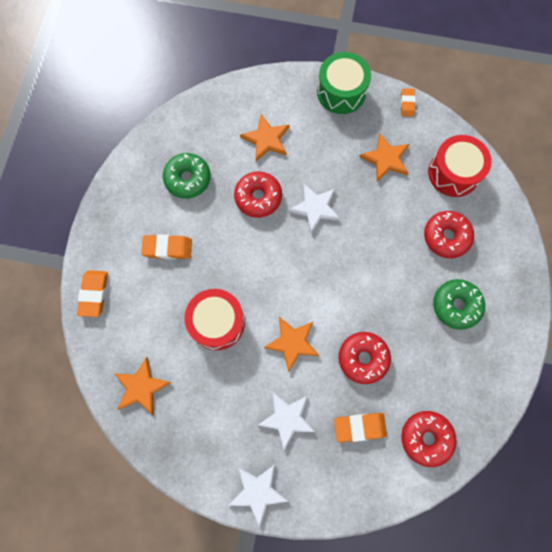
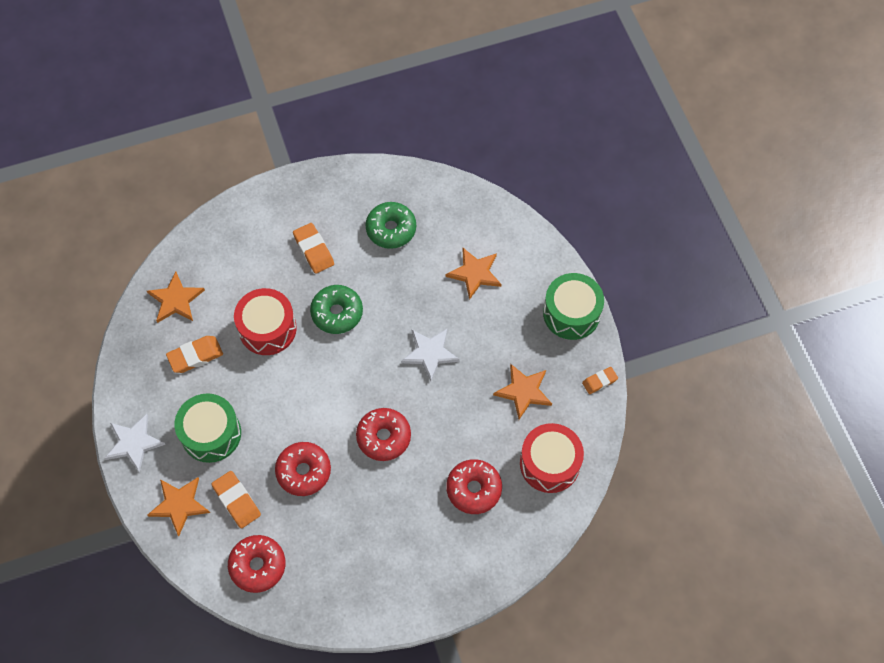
camera: 60 degrees right, 10 degrees down
orange eraser [77,270,108,317] -> orange eraser moved to [166,336,223,373]
red donut [234,171,282,218] -> red donut moved to [356,408,411,461]
white star [258,392,315,450] -> green drum [174,393,241,463]
orange star [264,317,320,372] -> orange star moved to [147,477,210,536]
green donut [433,279,485,330] -> green donut moved to [310,285,363,334]

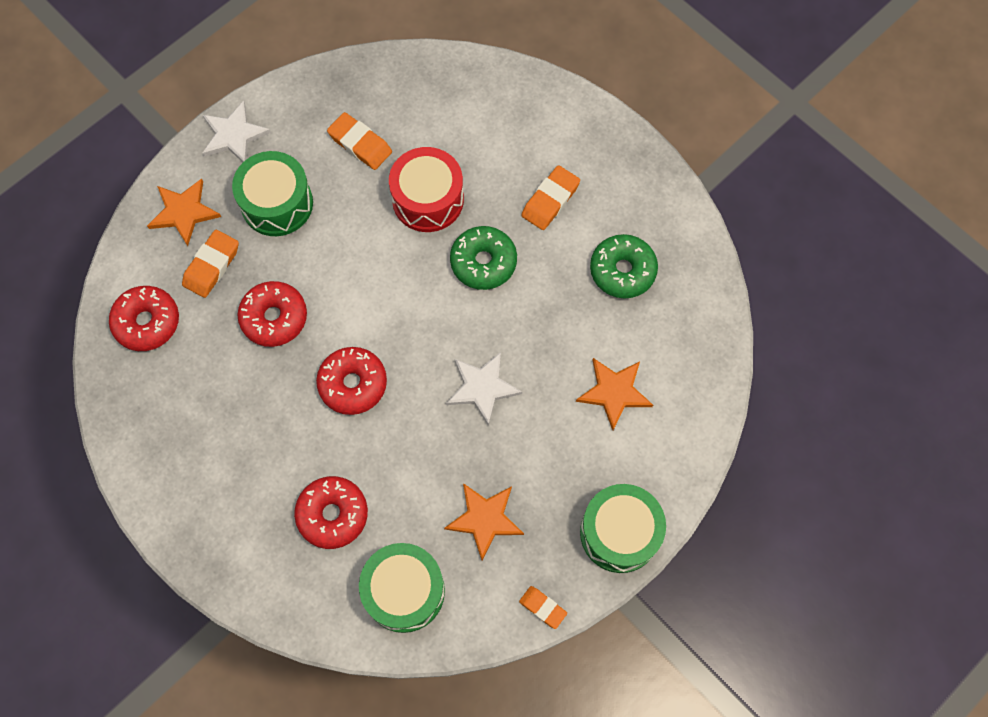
camera: 65 degrees right, 5 degrees up
orange star [147,272,205,323] -> none
red drum [520,423,584,493] -> green drum [359,543,445,633]

